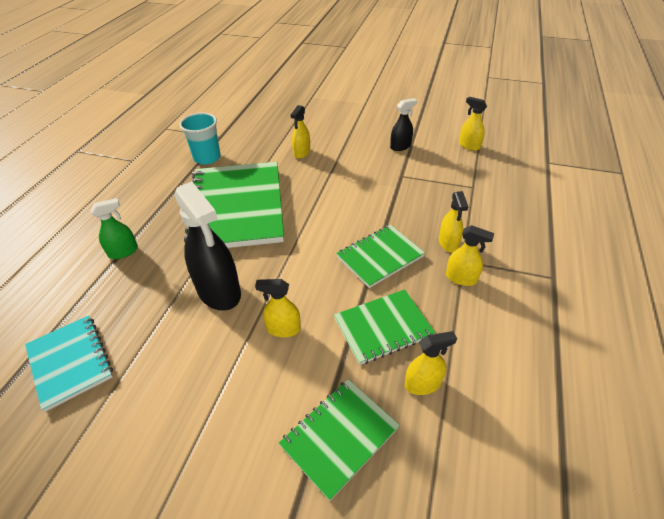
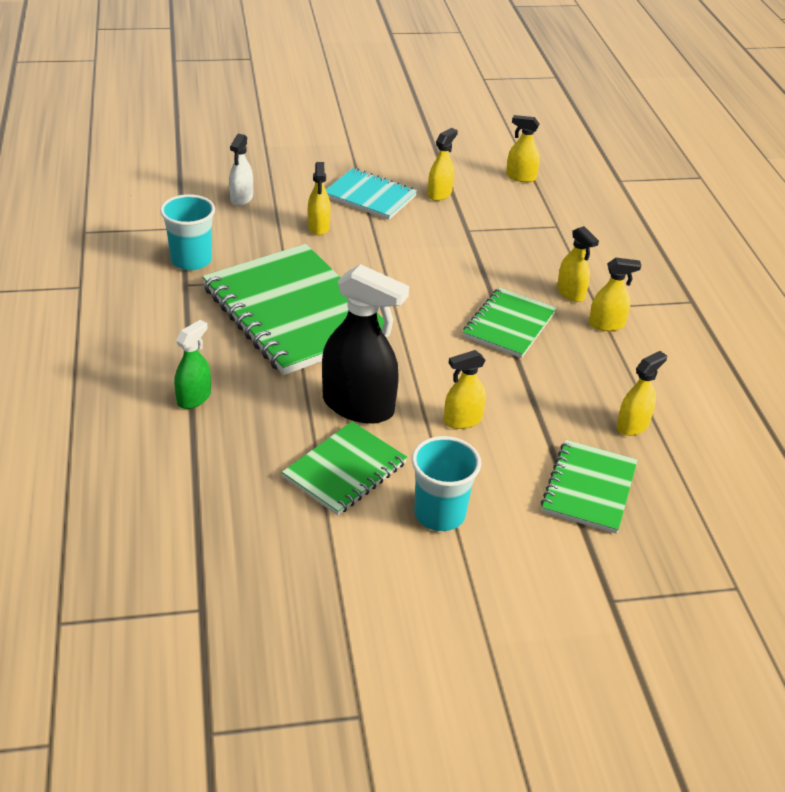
camera: 30 degrees left, 5 degrees down
turquoise notebook [25,315,113,412] -> turquoise notebook moved to [326,168,417,220]
green notebook [334,289,435,365] -> green notebook moved to [282,421,407,515]
black spray bottle [390,98,417,151] -> yellow spray bottle [428,128,458,201]
none -> white spray bottle [229,134,253,206]
none -> turquoise cup [412,436,481,531]

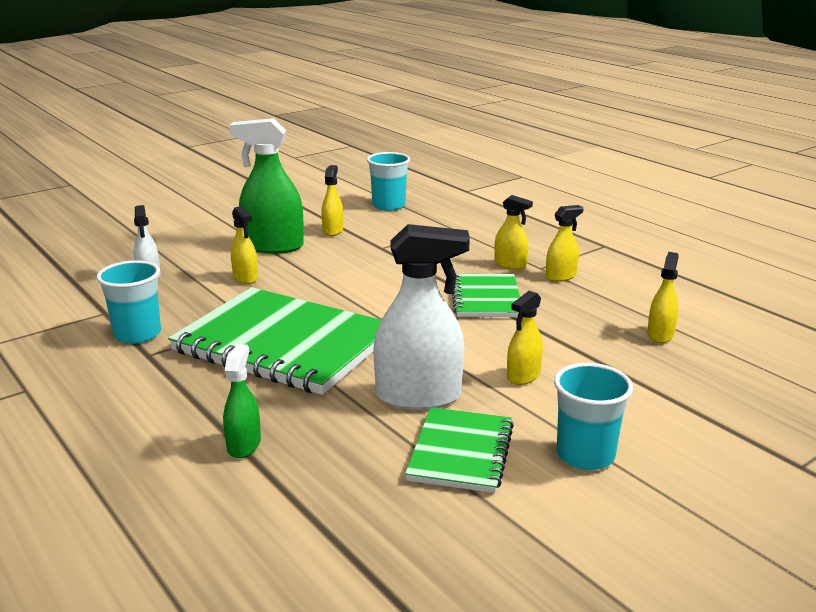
camera: 25 degrees left, 15 degrees down
black spray bottle [322,264,409,424] -> white spray bottle [373,224,470,410]
turquoise notebook [326,168,417,220] -> green spray bottle [229,118,304,254]
yellow spray bottle [506,115,540,182] -> turquoise cup [367,152,410,211]
green notebook [541,440,638,534] -> none

